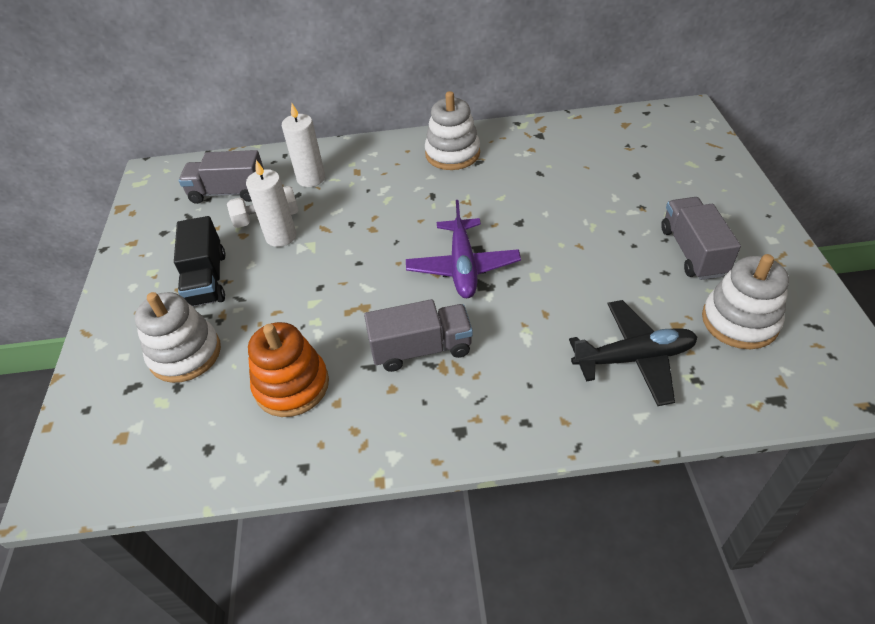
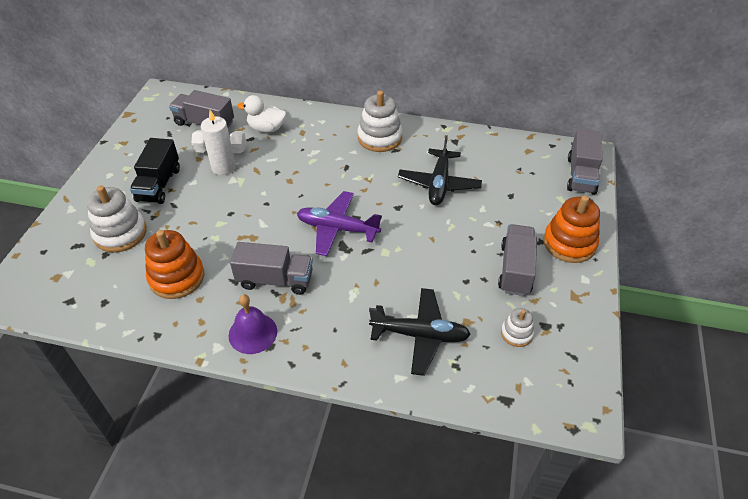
camera: 15 degrees right, 0 degrees up
white candle [282,104,325,187] -> white duck [237,95,286,133]
purple plane [406,200,521,298] -> purple plane turned 90 degrees clockwise [297,191,382,256]
white stacking toy [702,254,789,349] -> white stacking toy [501,308,534,347], size x0.54
none -> purple bell [229,294,277,354]
none -> black plane [398,135,482,205]
none -> orange stacking toy [543,195,600,263]
none -> grey truck [567,129,602,195]

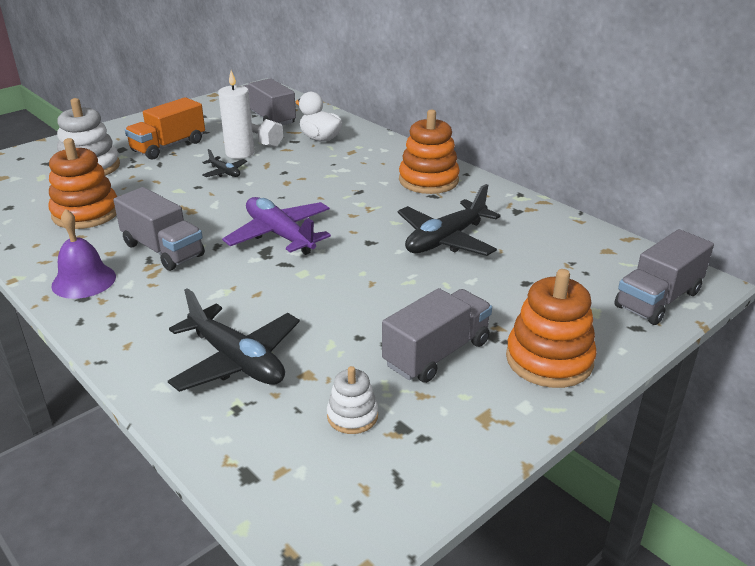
camera: 35 degrees right, 15 degrees down
black truck [130,138,180,204] -> orange truck [125,97,205,160]
white stacking toy [357,91,402,152] -> orange stacking toy [399,109,460,194]
none -> black plane [202,149,247,177]

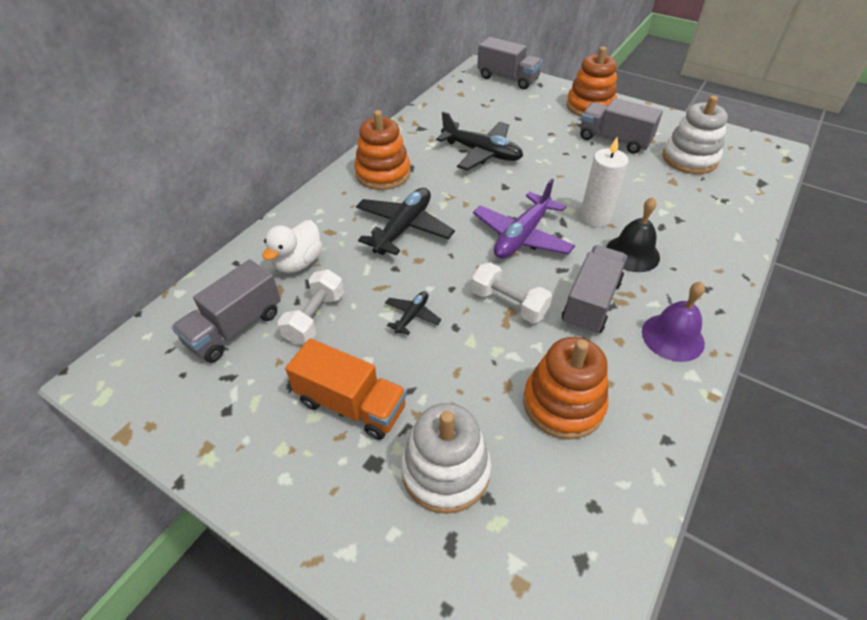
camera: 105 degrees left, 15 degrees up
black plane [168,288,300,392] -> black plane moved to [356,188,455,256]
white candle [218,70,254,159] -> white candle moved to [580,137,629,227]
white stacking toy [327,366,378,434] -> white stacking toy [663,95,728,174], size x1.85
none -> white dumbbell [471,262,552,323]
none -> black bell [606,197,660,272]

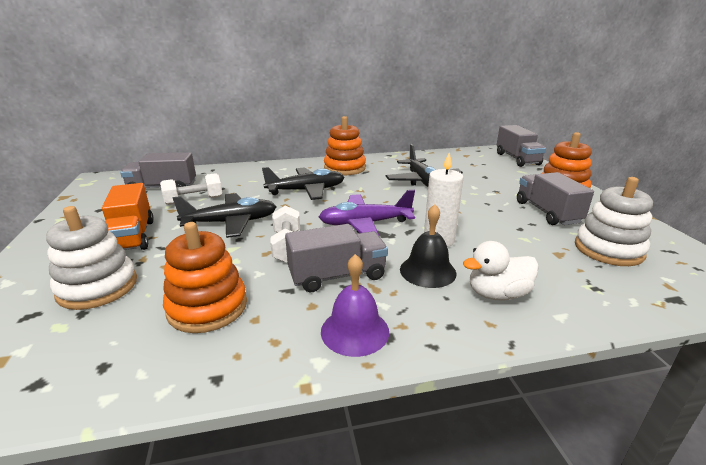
camera: 45 degrees right, 20 degrees down
white duck [262,220,322,273] -> white duck moved to [463,241,539,301]
black plane [385,291,441,335] -> black plane [173,193,276,238], size x2.01

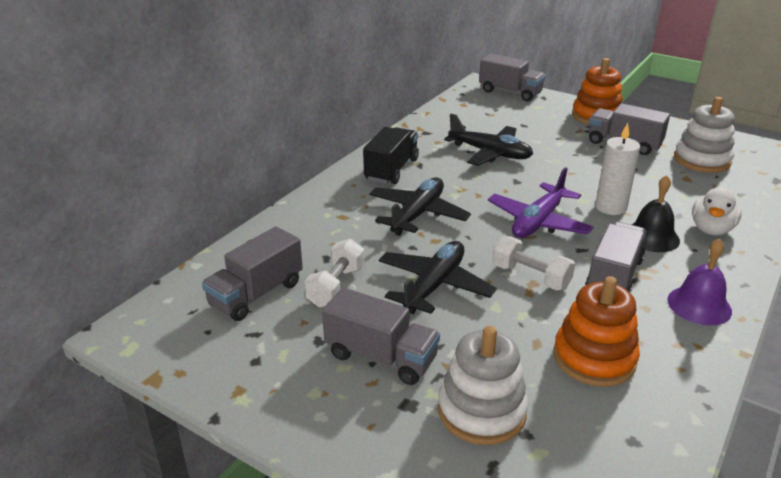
camera: 45 degrees left, 5 degrees up
orange truck [102,183,154,250] -> grey truck [322,288,440,385]
orange stacking toy [324,116,366,175] -> black truck [363,127,419,184]

